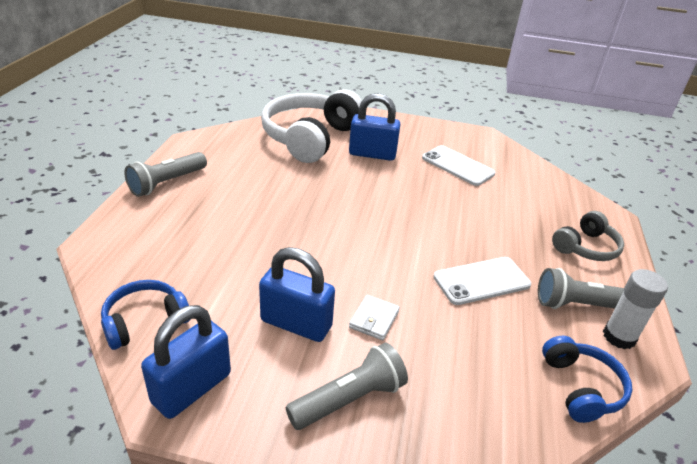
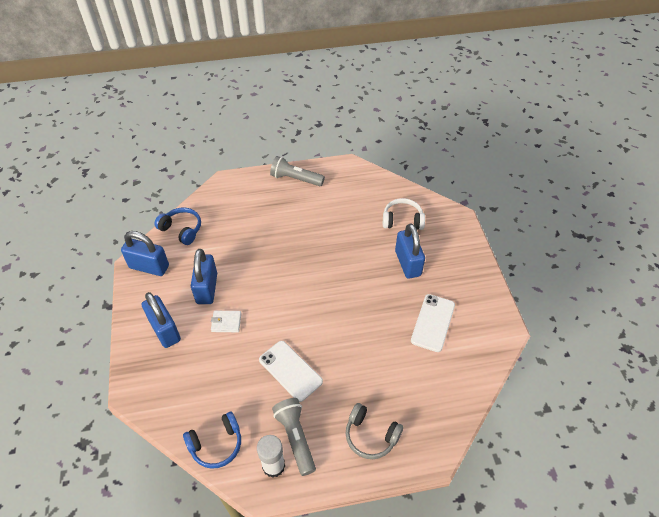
camera: 70 degrees right, 15 degrees up
white headphones [261,89,362,163] -> white headphones [383,198,425,230], size x0.52
grey flashlight [286,343,408,430] -> blue padlock [142,292,181,348]

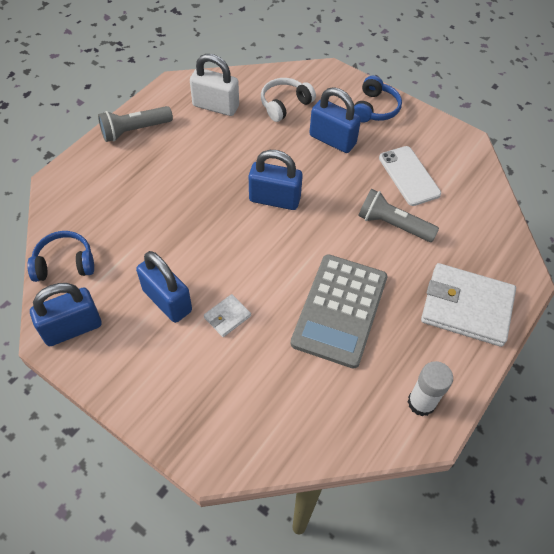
camera: 45 degrees left, 5 degrees up
blue padlock [142,292,181,348] -> blue padlock moved to [249,150,303,210]
blue headphones [183,411,241,469] -> blue headphones moved to [354,76,402,123]
white phone [259,341,323,402] -> grey calculator [290,254,387,369]
grey flashlight [272,398,316,476] -> grey flashlight moved to [358,189,439,242]
grey headphones [345,403,404,459] -> white wallet [421,263,516,347]
none -> white padlock [190,54,239,116]

